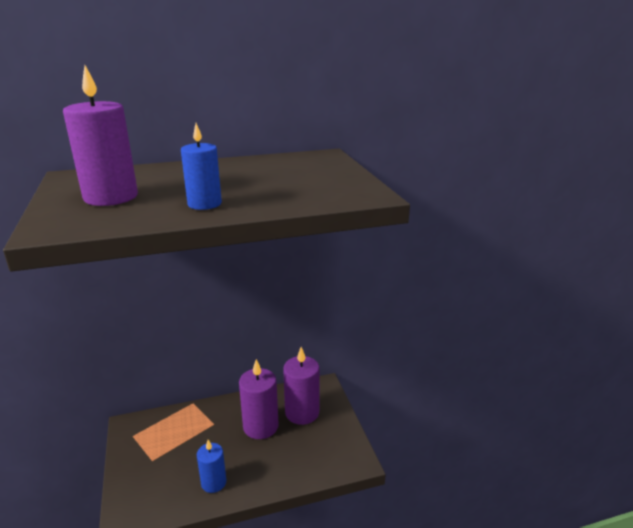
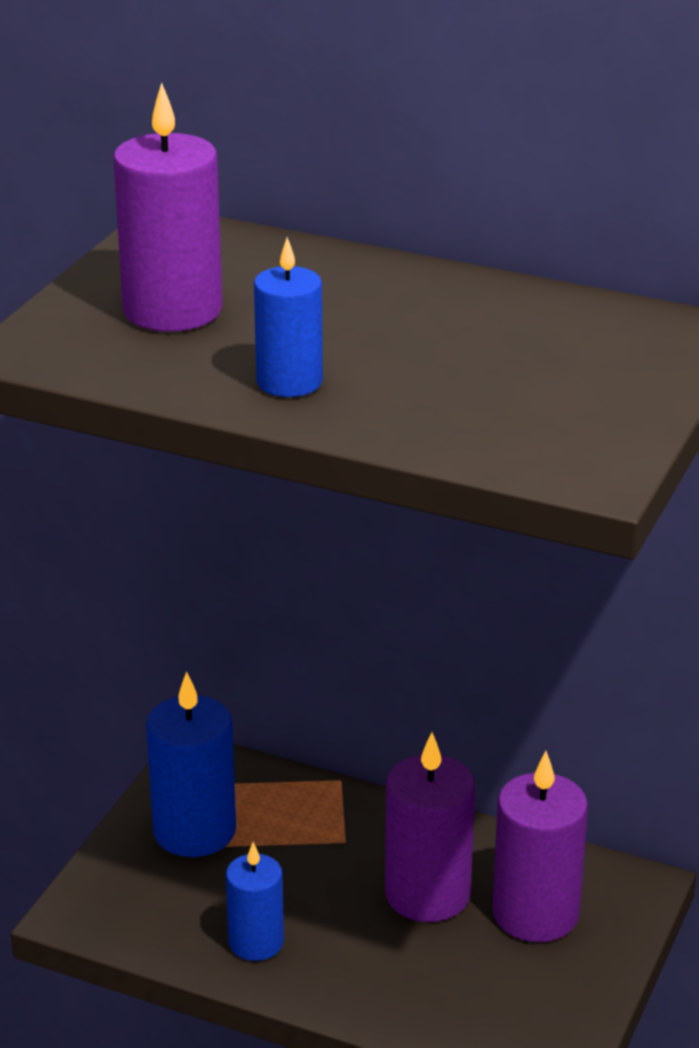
camera: 40 degrees right, 5 degrees up
none -> blue candle [146,671,236,857]

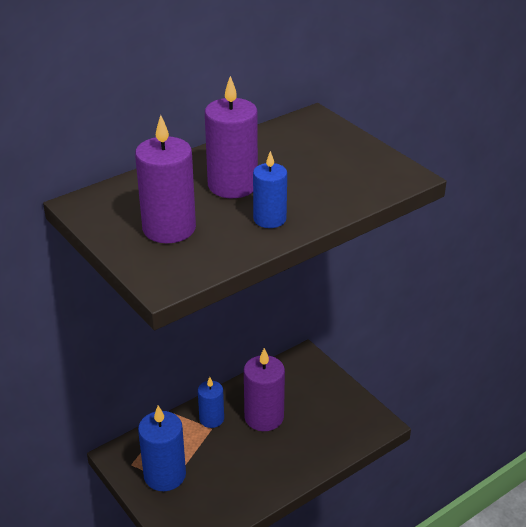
camera: 60 degrees left, 5 degrees up
blue candle [226,842,284,961] -> blue candle moved to [198,377,224,428]
purple candle [493,751,588,942] -> purple candle moved to [205,76,258,198]

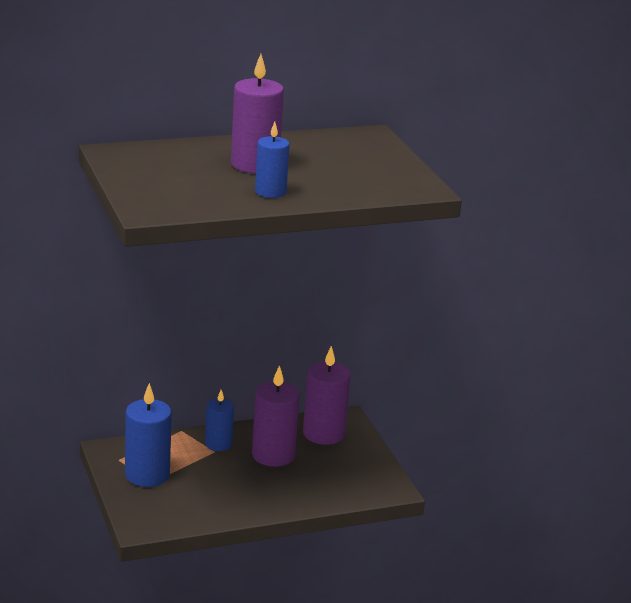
camera: 15 degrees right, 10 degrees down
purple candle [135,115,196,243] -> purple candle moved to [303,346,351,445]

